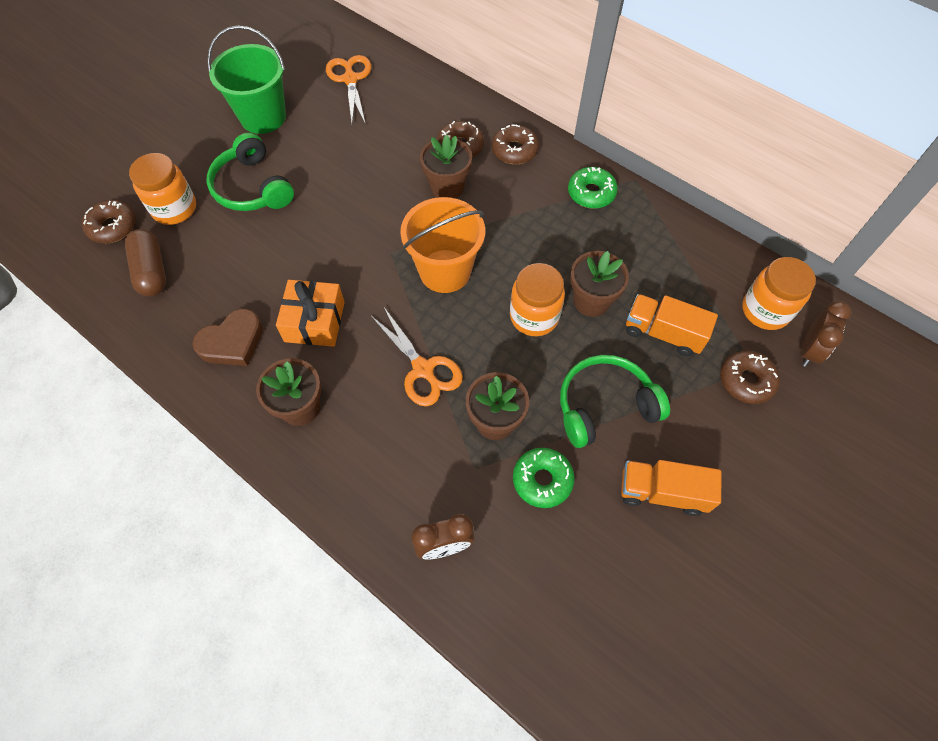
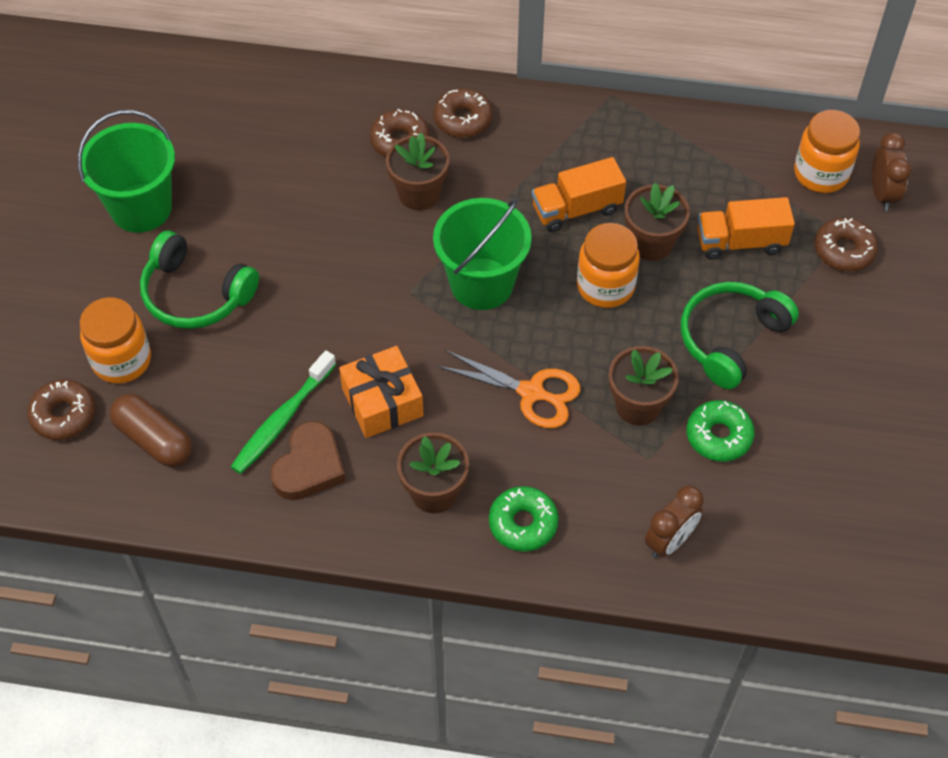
camera: 30 degrees left, 5 degrees down
orange scissors [326,55,371,122] -> none
orange bucket [400,197,485,293] -> green bucket [433,198,532,310]
green donut [568,167,618,209] -> green donut moved to [489,486,558,552]
orange truck [621,460,721,516] -> orange truck moved to [532,157,626,232]
none -> green toothbrush [231,350,336,474]

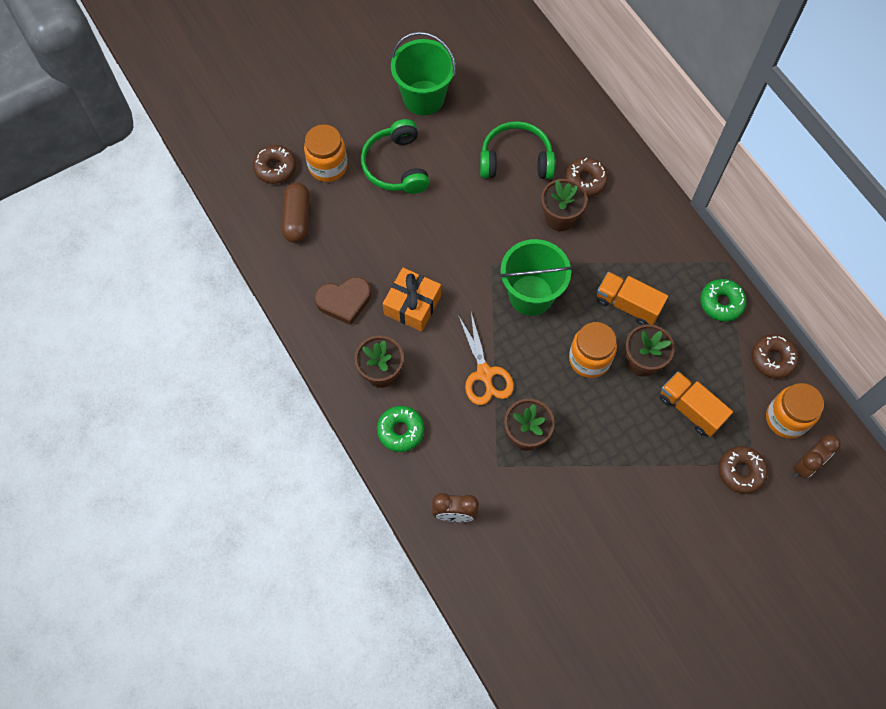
camera: 50 degrees right, 10 degrees up
green toothbrush [231,350,336,474] -> none
brown donut [433,88,493,138] -> brown donut moved to [752,334,799,379]
green headphones [681,282,799,389] -> green headphones moved to [480,121,555,179]
green donut [687,400,754,462] -> green donut moved to [700,279,747,322]

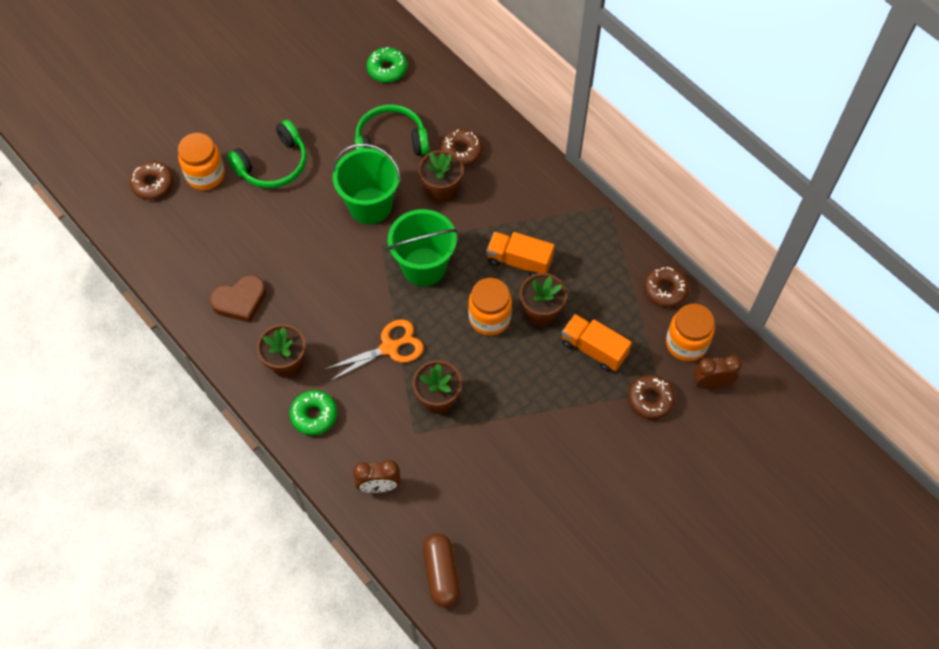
camera: 10 degrees left, 5 degrees down
brown capsule [282,183,310,243] -> brown capsule moved to [423,533,460,607]
green headphones [361,119,430,194] -> green headphones turned 105 degrees counterclockwise [227,120,307,188]
orange gift [383,268,441,332] -> none
green bucket [391,32,456,115] -> green bucket moved to [332,144,401,224]
orange scissors [458,312,514,405] -> orange scissors turned 90 degrees counterclockwise [323,319,424,382]
green donut [700,279,747,322] -> green donut moved to [366,47,407,83]
brown clock [793,434,841,479] -> brown clock turned 135 degrees counterclockwise [693,355,742,389]

